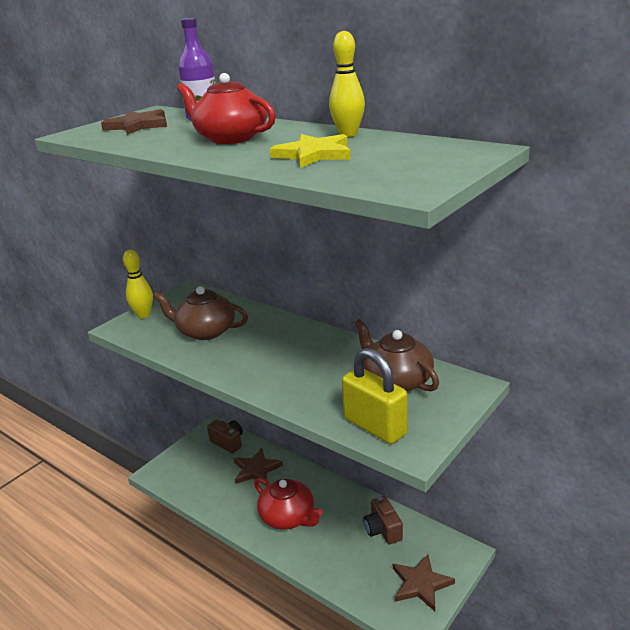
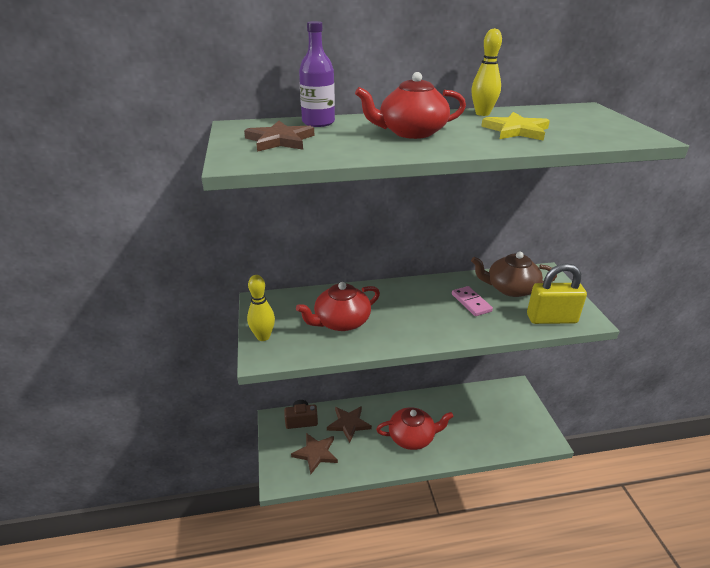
camera: 50 degrees left, 5 degrees up
brown teapot [153,286,248,340] -> red teapot [296,282,380,331]
brown camera [363,496,403,544] -> none
brown star [393,554,455,611] -> brown star moved to [291,433,338,474]
none -> pink domino [452,286,493,316]

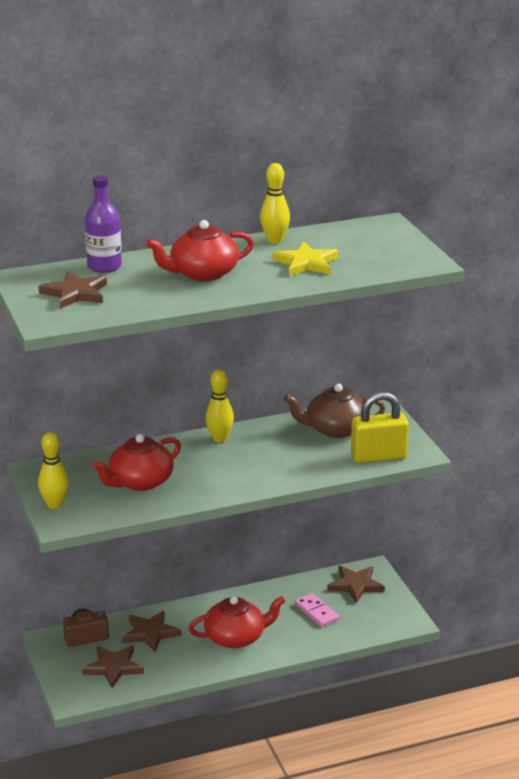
camera: 10 degrees left, 5 degrees down
pink domino [452,286,493,316] -> pink domino moved to [294,593,339,627]
none -> yellow bowling pin [205,369,234,442]
none -> brown star [327,566,385,603]

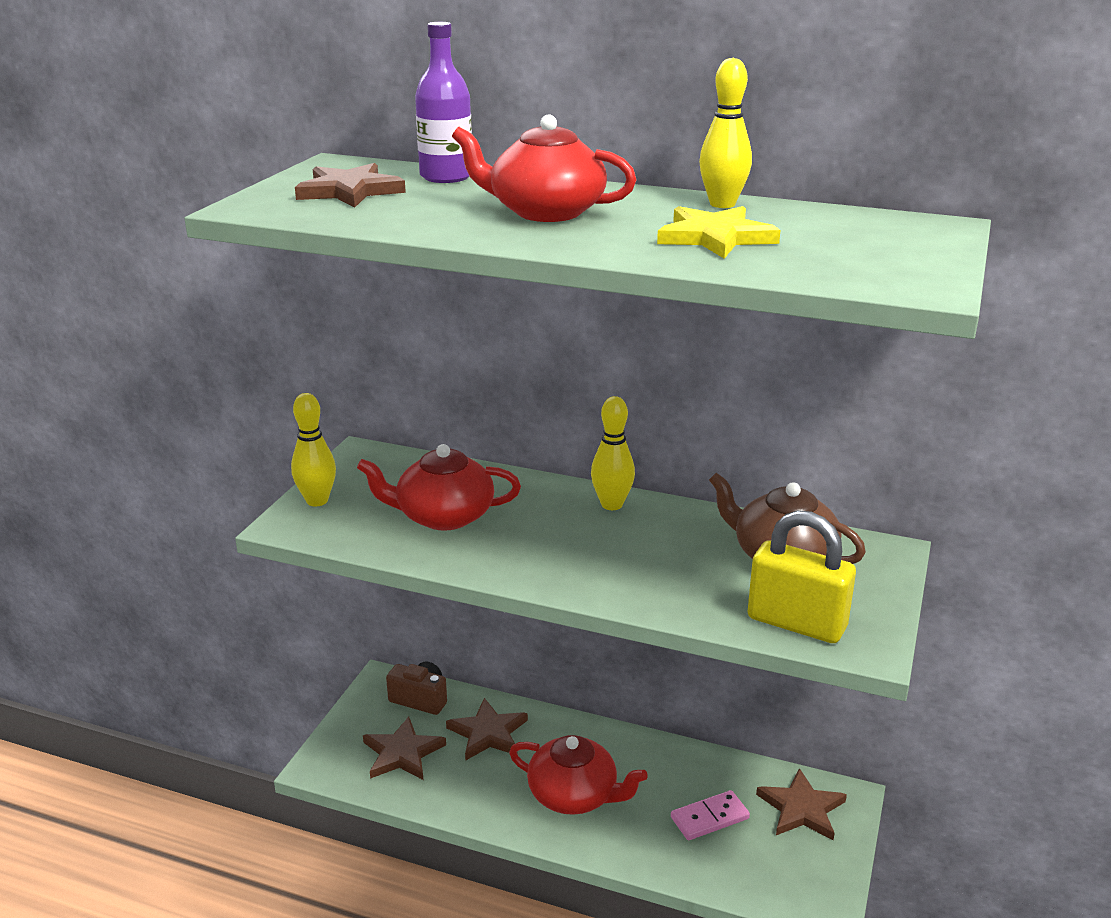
camera: 40 degrees right, 0 degrees up
pink domino [294,593,339,627] -> pink domino turned 60 degrees clockwise [671,790,750,840]

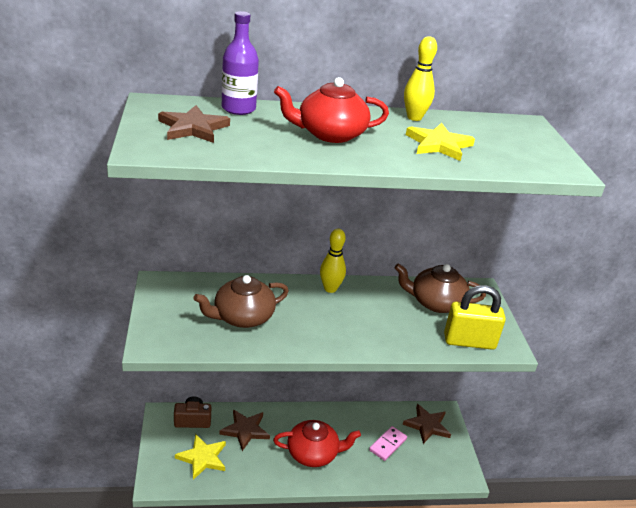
camera: 30 degrees left, 5 degrees up
yellow bowling pin [291,393,336,507] -> none
red teapot [357,444,521,531] -> brown teapot [193,275,289,328]
brown star [363,716,446,780] -> yellow star [175,434,226,480]

